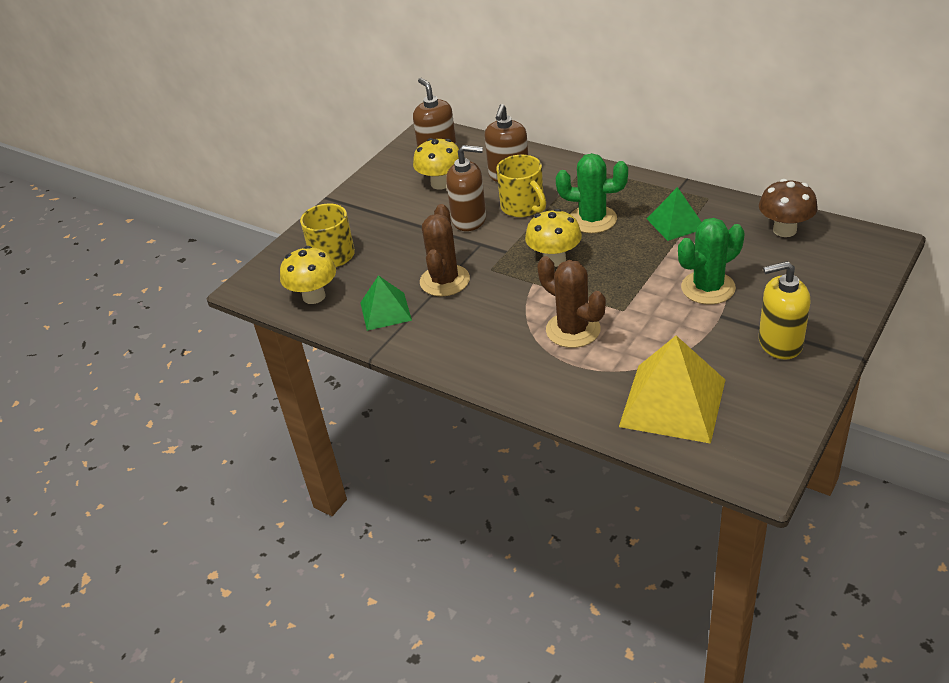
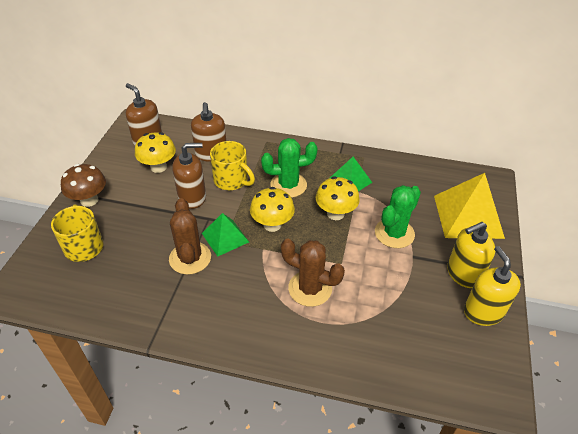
camera: 25 degrees left, 5 degrees up
yellow mushroom [280,246,336,304] -> yellow mushroom moved to [316,176,360,220]
green pyramid [360,275,412,331] -> green pyramid moved to [202,213,249,257]
yellow pyramid [619,336,725,444] -> yellow pyramid moved to [434,173,505,239]
brown mushroom [759,179,818,237] -> brown mushroom moved to [61,164,106,207]
none -> yellow soap dispenser [464,246,521,326]

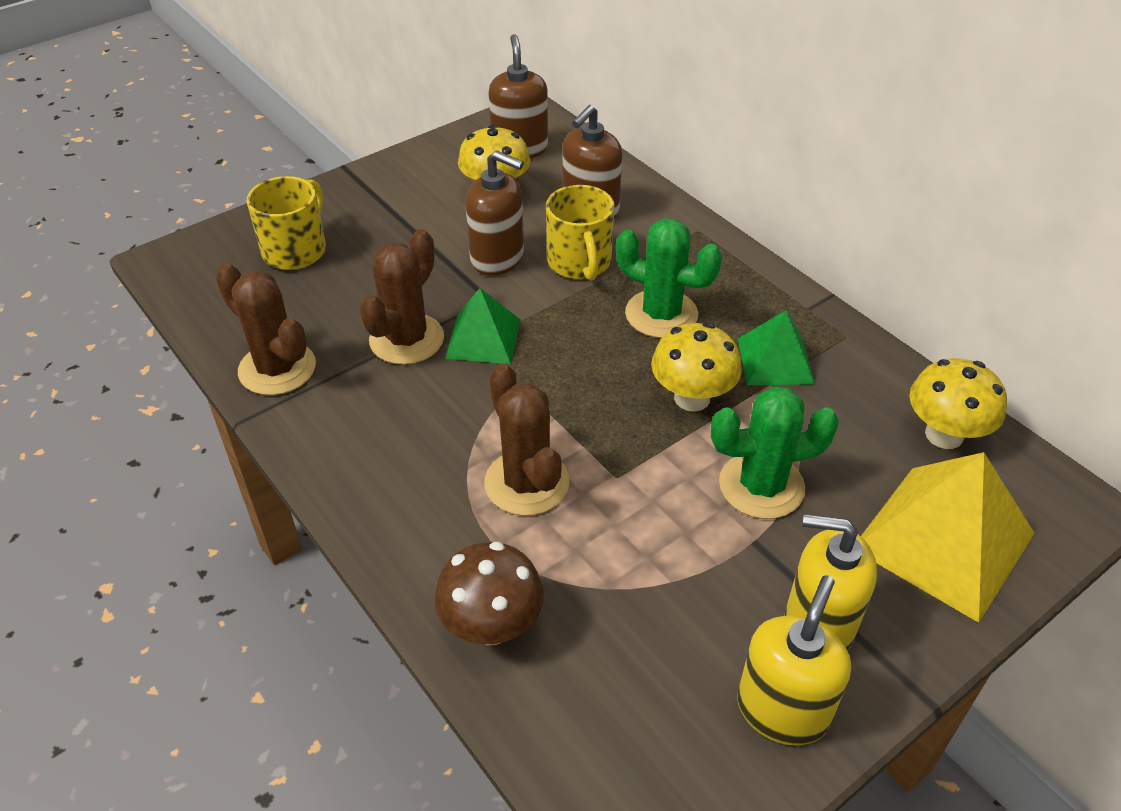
camera: 40 degrees right, 0 degrees up
brown mushroom [61,164,106,207] -> brown mushroom moved to [434,542,544,645]
yellow mushroom [250,187,295,232] -> yellow mushroom moved to [909,358,1007,449]
none -> brown cactus [215,263,316,395]

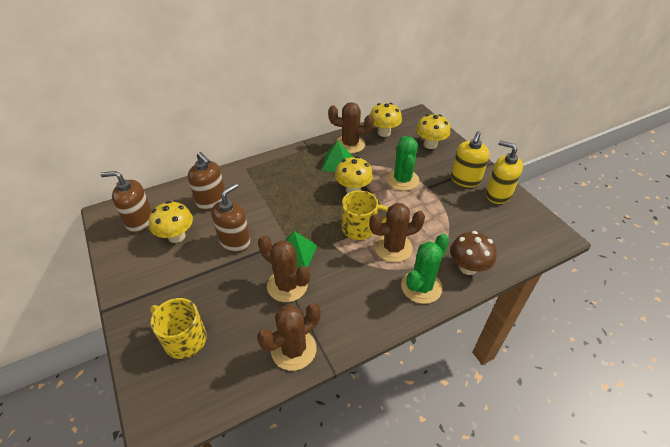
camera: 80 degrees left, 0 degrees up
yellow mug [546,185,615,281] -> yellow mug moved to [342,190,388,240]
green cactus [616,218,722,338] -> green cactus moved to [401,234,449,304]
yellow pyramid [861,452,1035,623] -> yellow mushroom [416,114,450,149]
none -> brown cactus [328,102,374,153]

